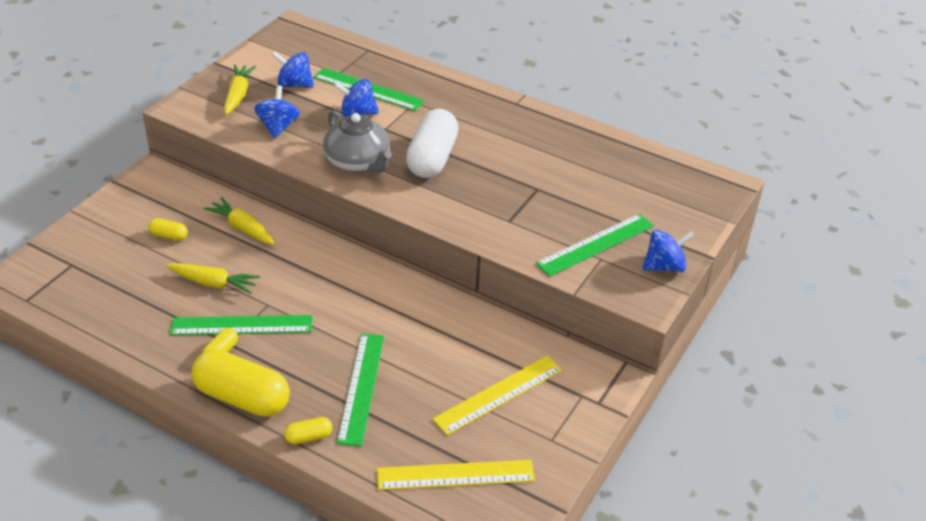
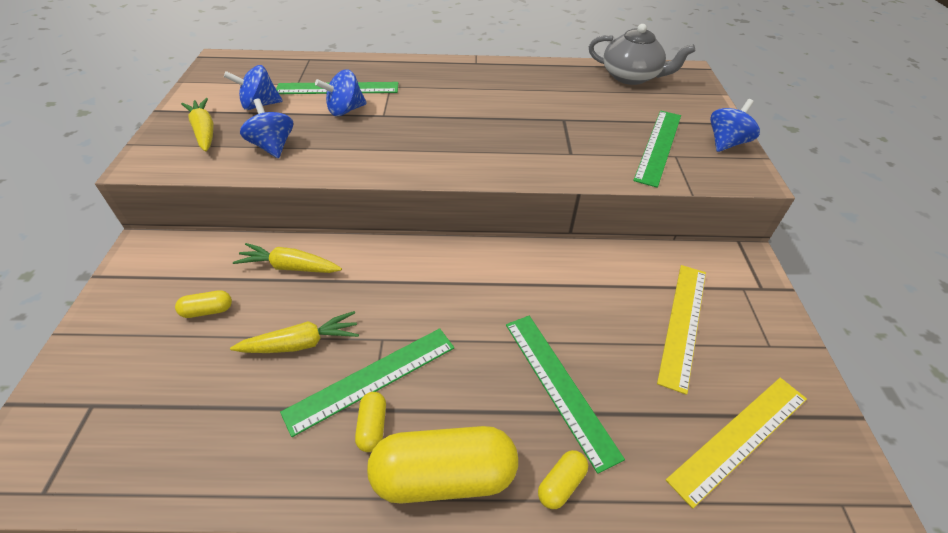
camera: 30 degrees left, 5 degrees up
grey teapot [323,110,391,173] -> grey teapot moved to [589,24,695,85]
white capsule [406,109,458,178] -> none

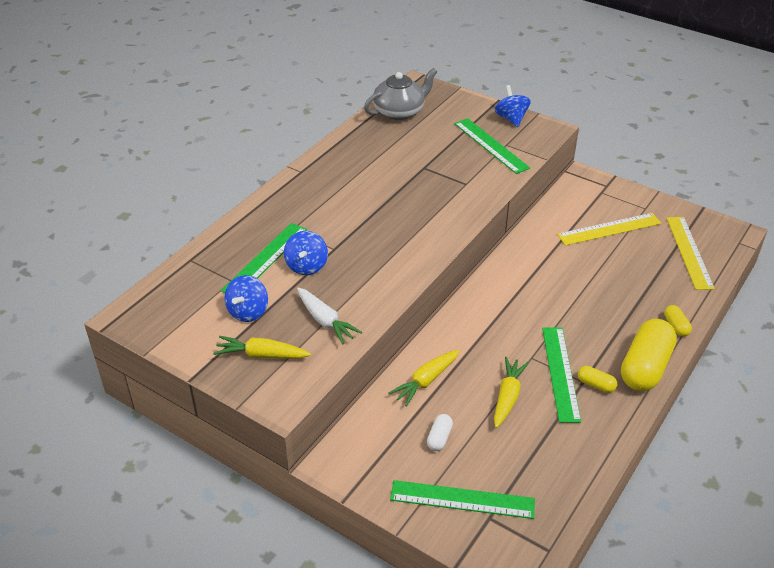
camera: 55 degrees left, 5 degrees down
yellow capsule [175,290,232,318] -> white capsule [427,414,453,451]
blue spinning top [240,99,293,158] -> white carrot [297,287,362,345]
green ruler [506,316,625,474] -> green ruler moved to [390,480,535,519]
yellow ruler [657,265,706,395] -> yellow ruler turned 75 degrees counterclockwise [557,213,661,246]

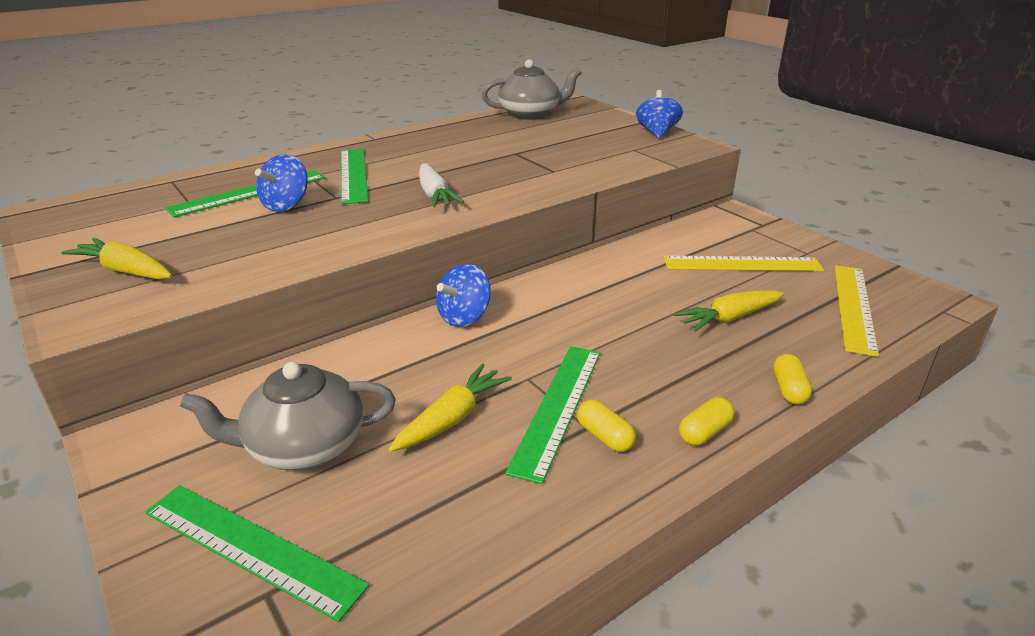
camera: 20 degrees right, 10 degrees down
blue spinning top [224,275,268,322] -> blue spinning top moved to [436,264,491,327]
white carrot [297,287,362,345] -> white carrot moved to [419,163,464,207]
yellow carrot [389,350,460,407] -> yellow carrot moved to [674,290,784,332]
white capsule [427,414,453,451] -> grey teapot [180,362,396,470]
green ruler [454,118,530,174] -> green ruler moved to [341,149,369,204]
yellow capsule [621,319,677,391] -> yellow capsule [679,397,734,445], size x0.45

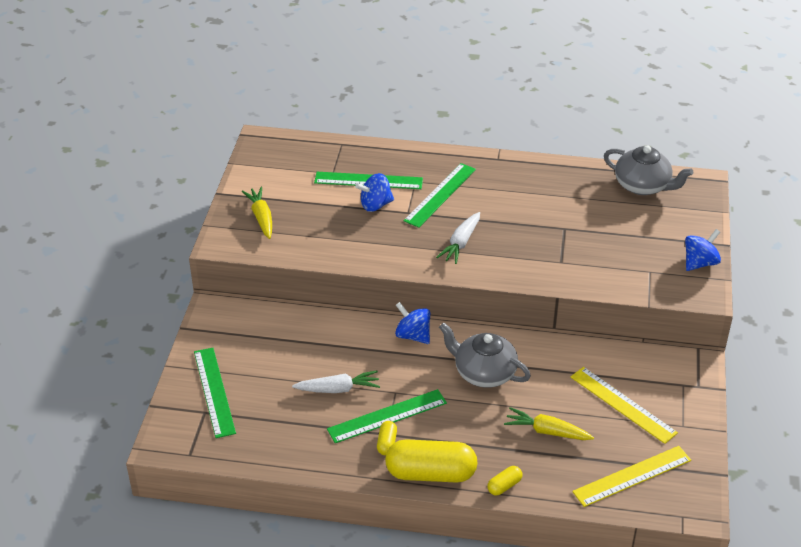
camera: 45 degrees right, 10 degrees up
grey teapot [180,362,396,470] -> grey teapot moved to [439,322,531,388]
yellow carrot [389,364,512,452] -> white carrot [292,370,380,393]
blue spinning top [436,264,491,327] -> blue spinning top turned 45 degrees clockwise [395,302,430,344]
yellow capsule [679,397,734,445] -> yellow capsule [385,439,478,483], size x2.24

